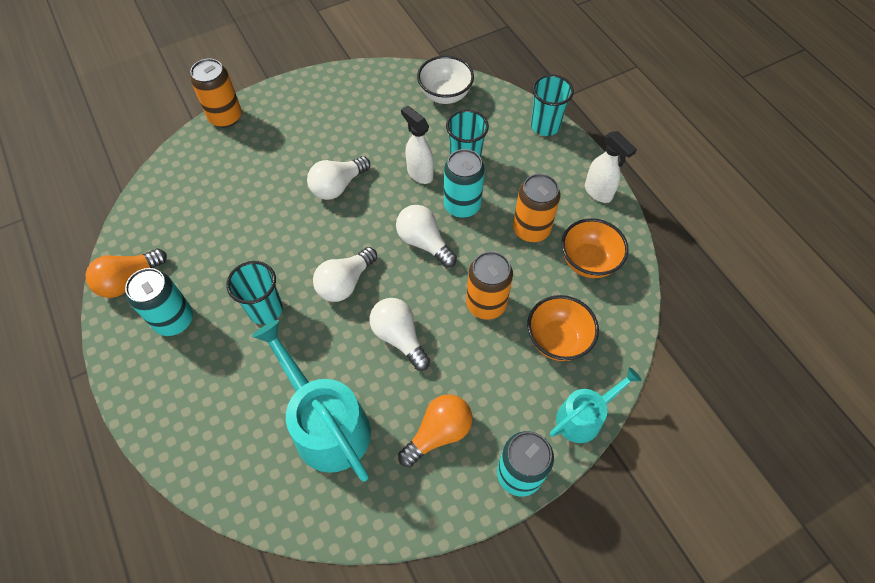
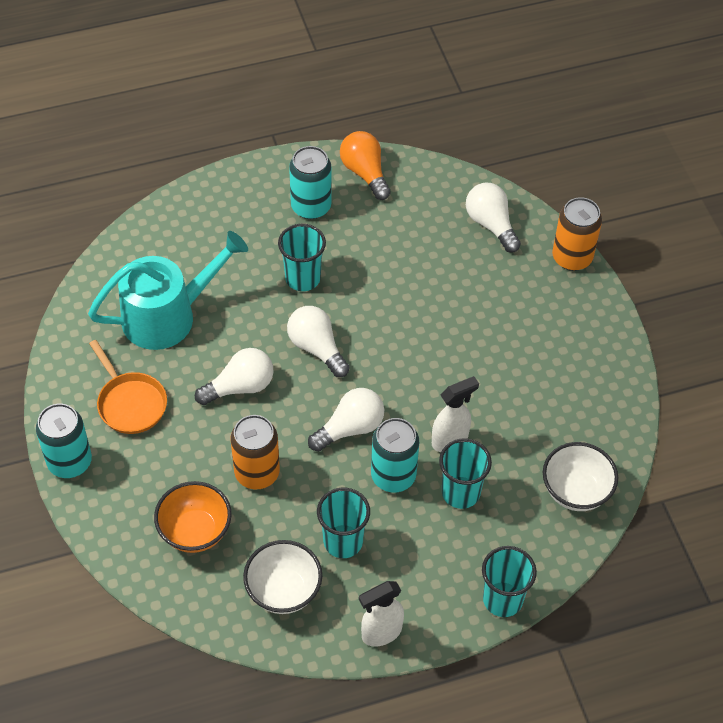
camera: 100 degrees right, 5 degrees down
white light bulb [307,156,370,200] -> white light bulb moved to [466,182,521,253]
orange light bulb [398,394,472,467] -> orange pan [89,340,167,434]
orange can [513,174,560,242] -> turquoise cup [317,488,370,558]
turquoise watering can [550,367,642,443] -> none
orange bowl [561,218,628,278] -> white bowl [243,540,322,614]

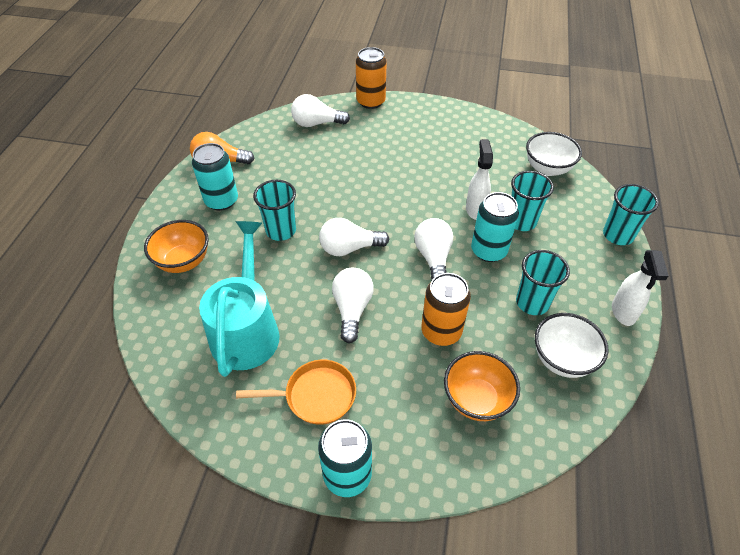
camera: 60 degrees left, 5 degrees down
none -> orange bowl [144,220,209,273]

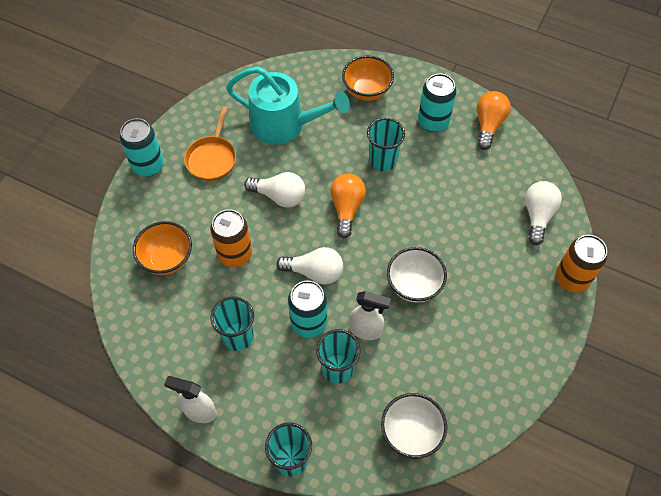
camera: 105 degrees right, 10 degrees up
white light bulb [319,218,389,256] -> orange light bulb [330,174,366,238]
white bowl [535,313,608,378] -> white bowl moved to [387,247,447,303]

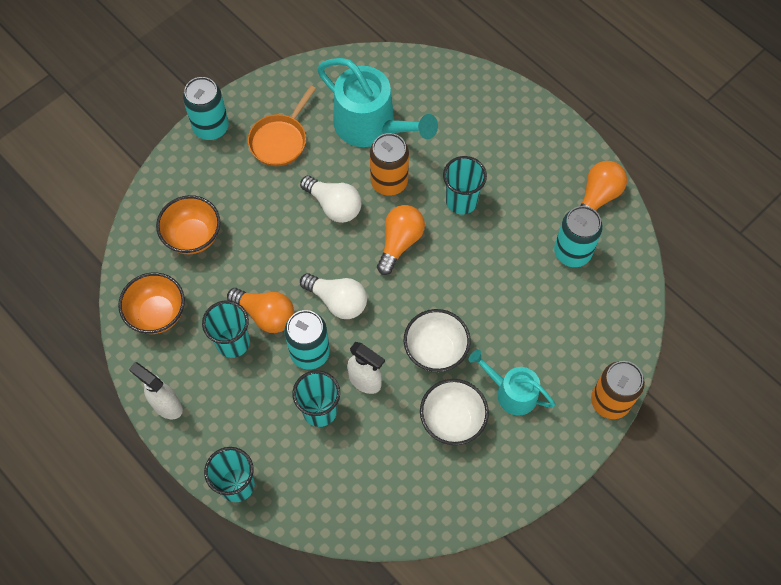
camera: 20 degrees right, 5 degrees up
orange can [210,209,252,267] -> orange can moved to [370,133,409,196]
orange bowl [342,56,394,101] -> orange bowl moved to [118,272,185,334]
white bowl [381,393,447,459] -> white bowl moved to [420,379,489,445]
turquoise can [418,74,457,132] -> turquoise can moved to [554,206,603,267]
white light bulb [525,181,562,245] -> none
none -> orange light bulb [227,288,294,333]
none -> turquoise watering can [469,349,555,415]

